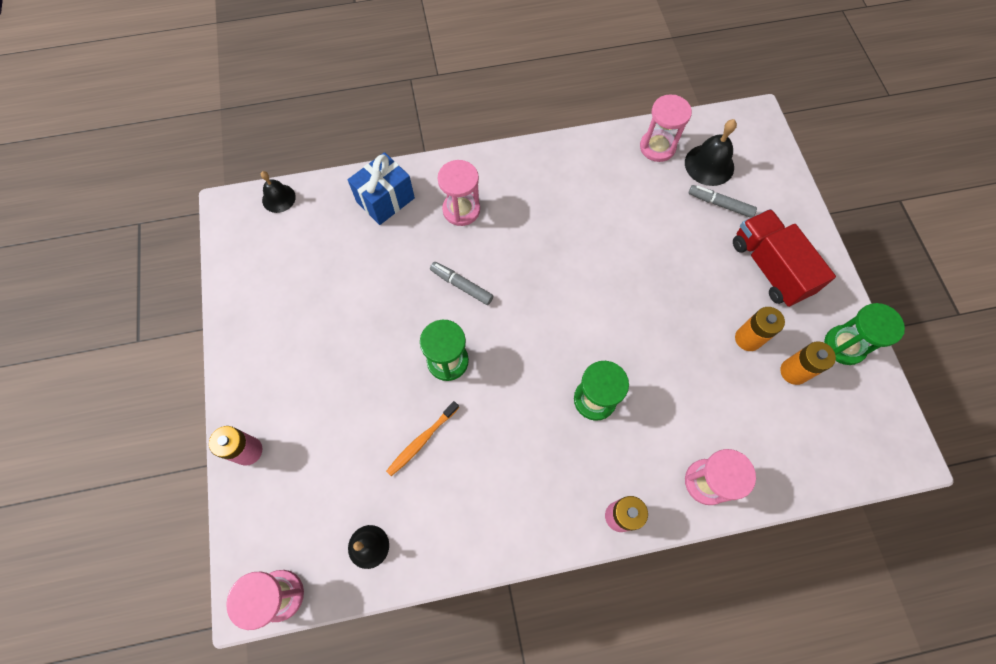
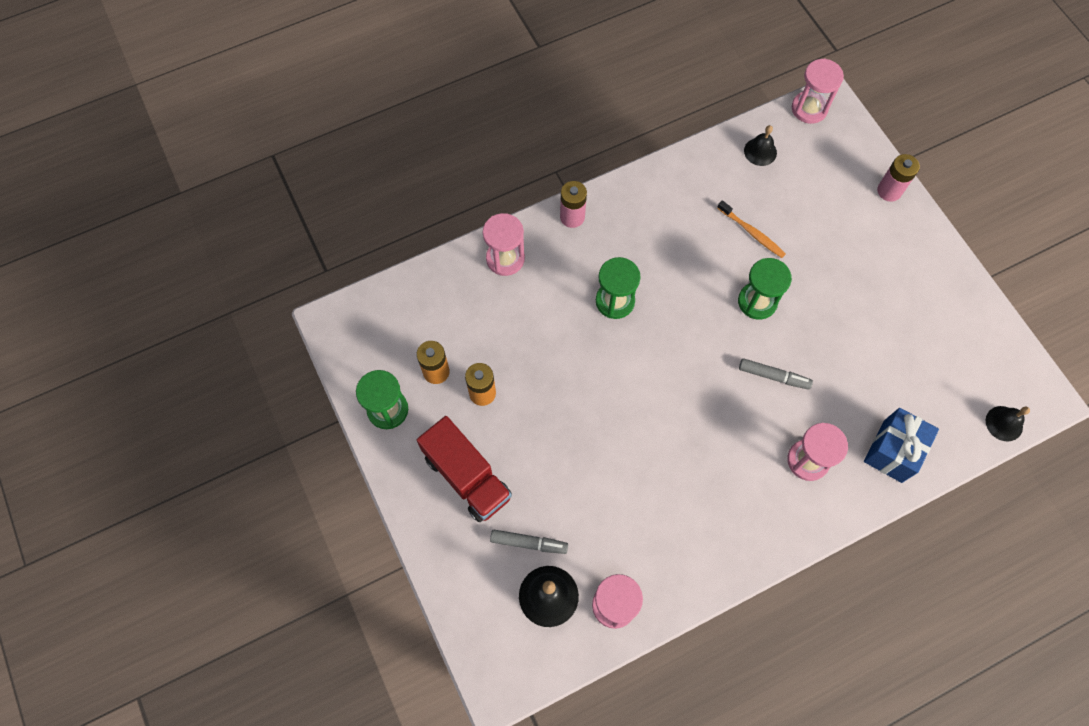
camera: 165 degrees right, 0 degrees up
orange toothbrush [386,401,459,476] -> orange toothbrush turned 105 degrees clockwise [718,200,786,258]

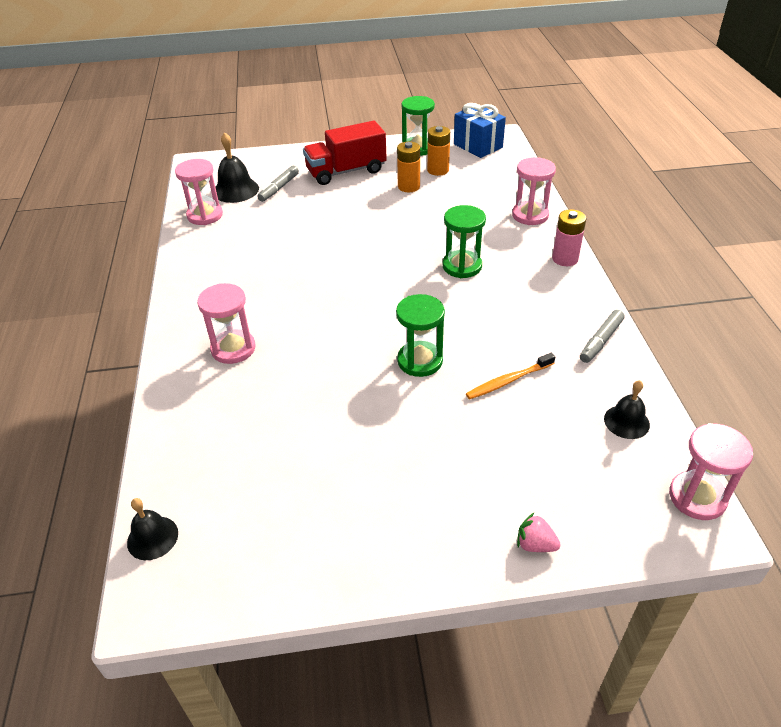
camera: 110 degrees right, 25 degrees down
grey marker [739,358,813,390] -> grey marker moved to [580,310,625,363]
blue gift [864,408,939,483] -> blue gift moved to [454,103,506,158]
pink battery [877,154,920,202] -> pink strawberry [517,513,561,552]

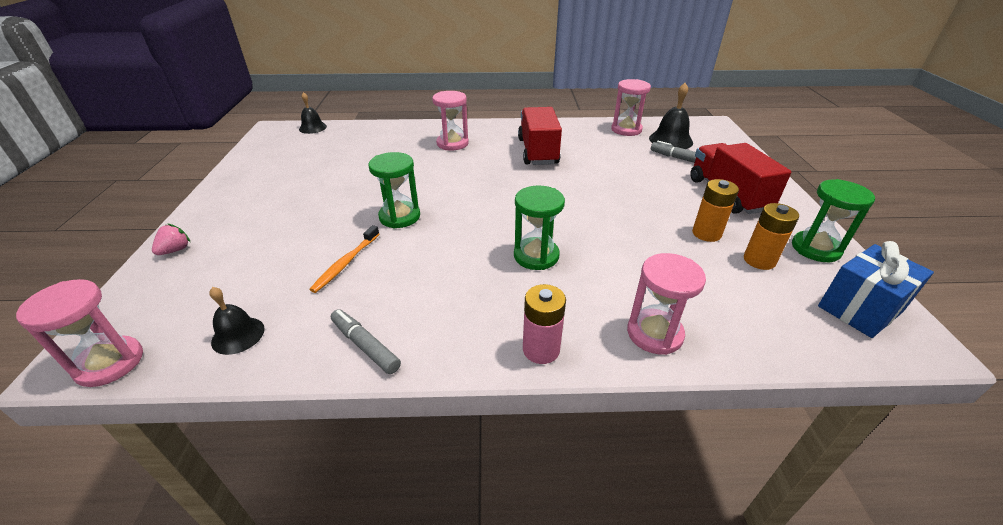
camera: 95 degrees right, 5 degrees down
orange toothbrush [466,353,555,399] -> orange toothbrush turned 135 degrees counterclockwise [309,225,379,293]
none -> red truck [518,107,562,165]

